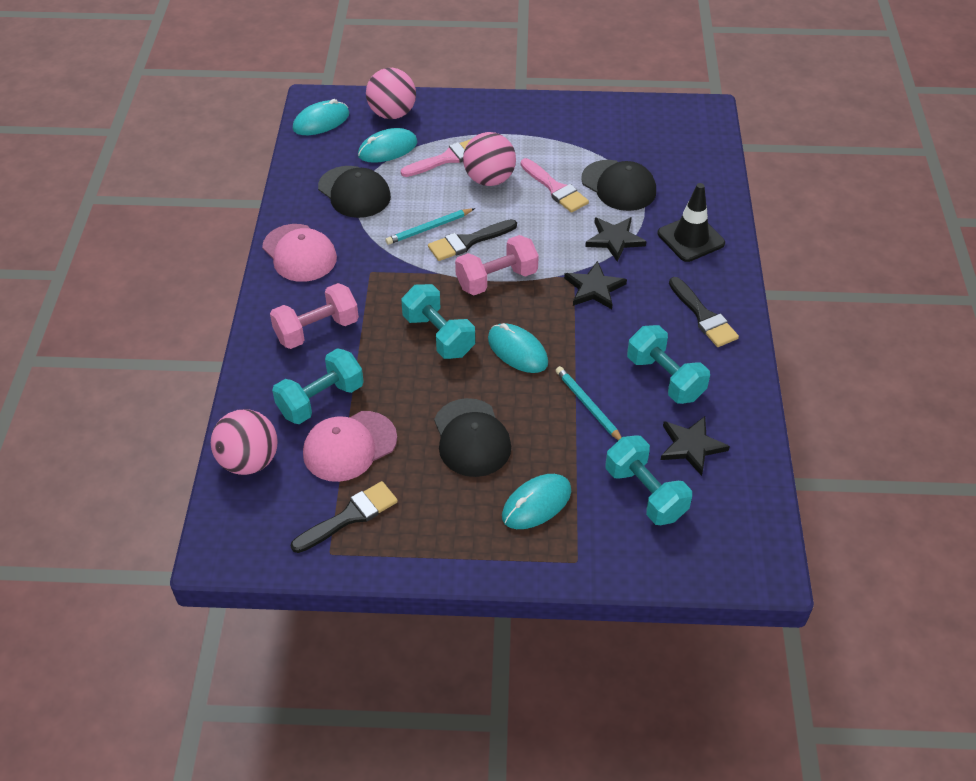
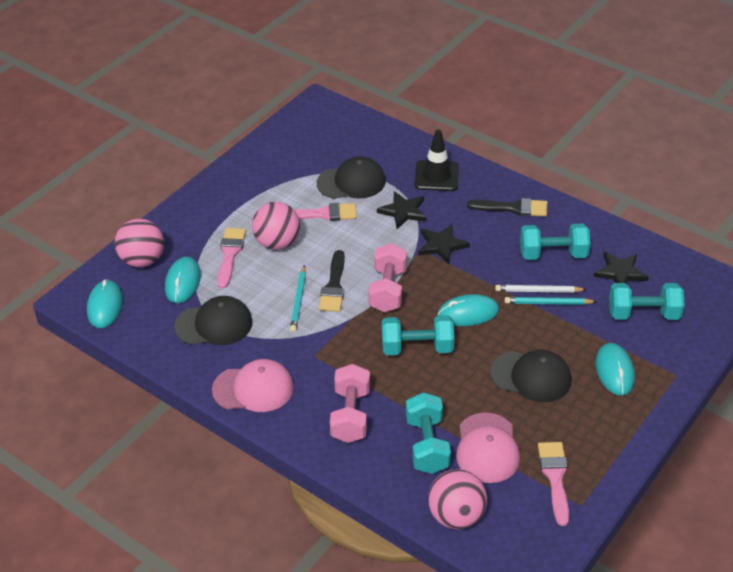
camera: 55 degrees left, 5 degrees down
black brush [291,481,398,553] -> pink brush [538,442,569,526]
none -> white pencil [495,285,587,293]

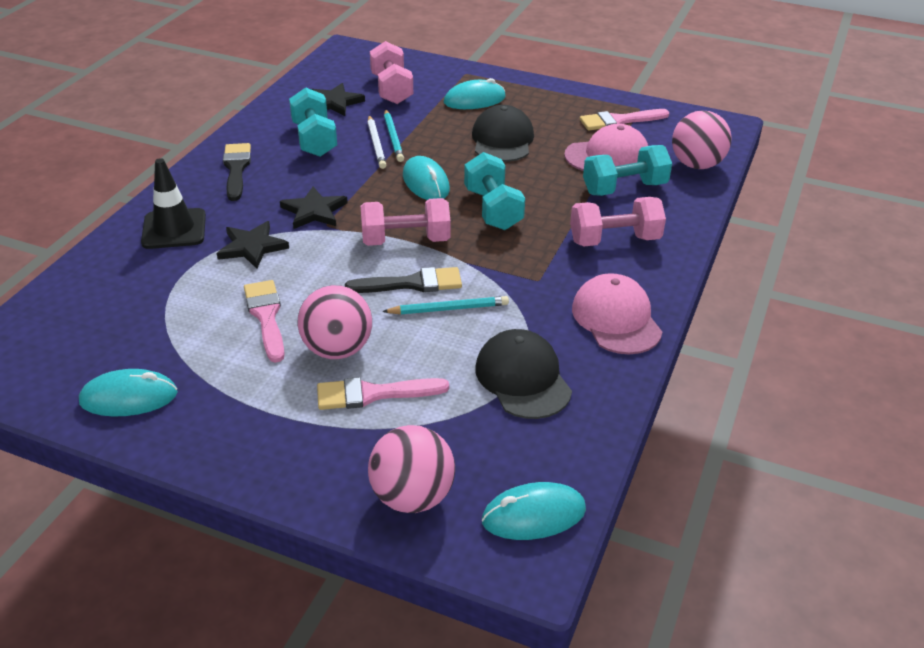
camera: 105 degrees left, 5 degrees down
turquoise mouse [165,257,201,303] -> turquoise mouse moved to [79,369,178,417]
black cap [317,156,386,199] -> none
turquoise dumbbell [609,283,685,320] -> pink dumbbell [370,41,413,104]

